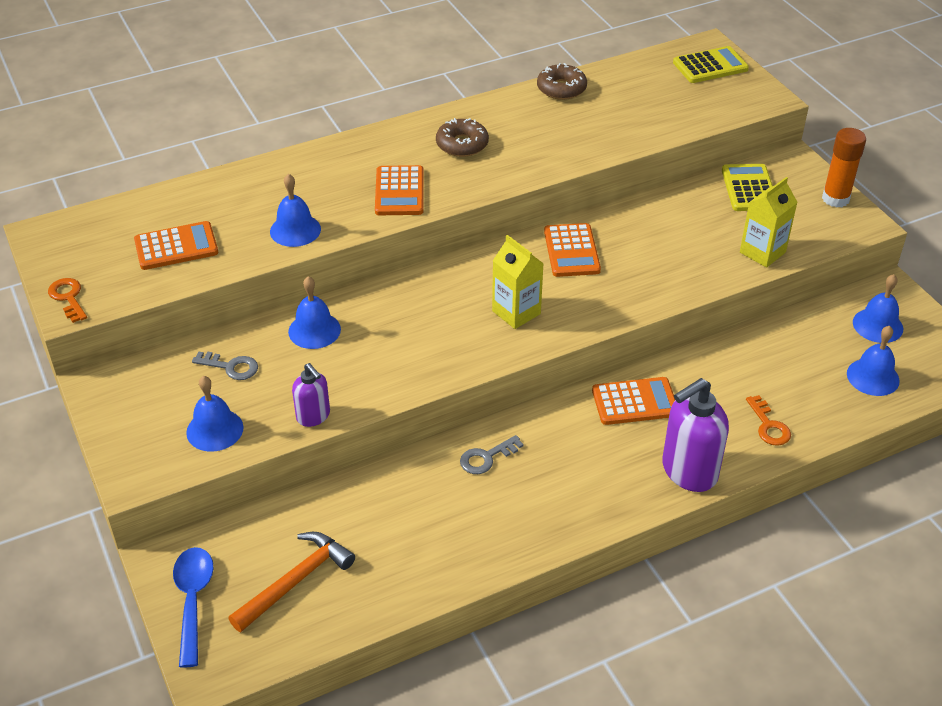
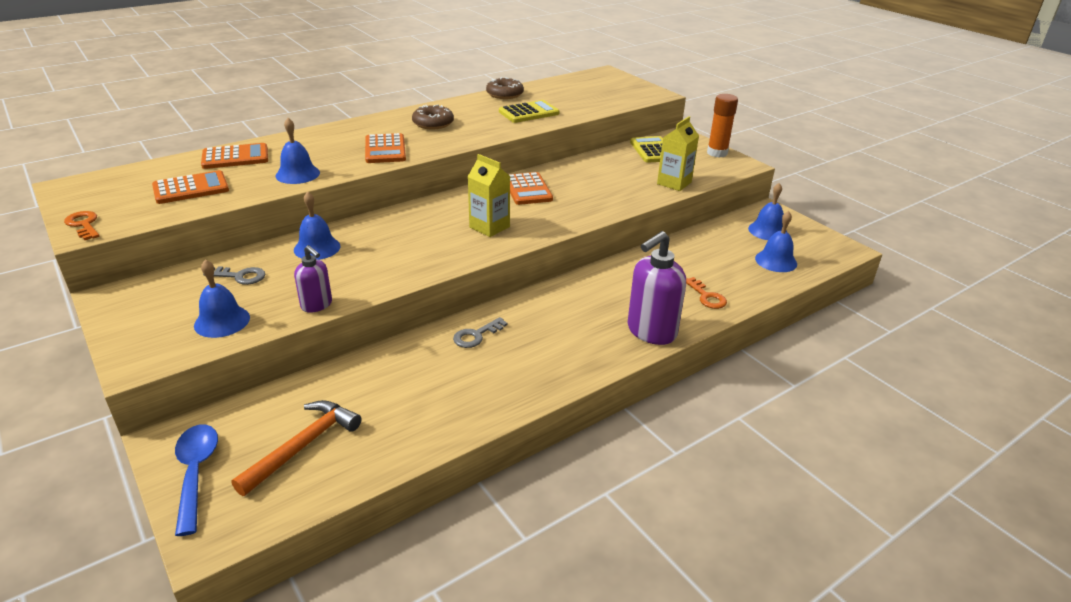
camera: 10 degrees left, 10 degrees down
orange calculator [592,377,675,425] -> orange calculator moved to [201,143,268,169]
yellow calculator [673,46,749,83] -> yellow calculator moved to [499,100,559,123]

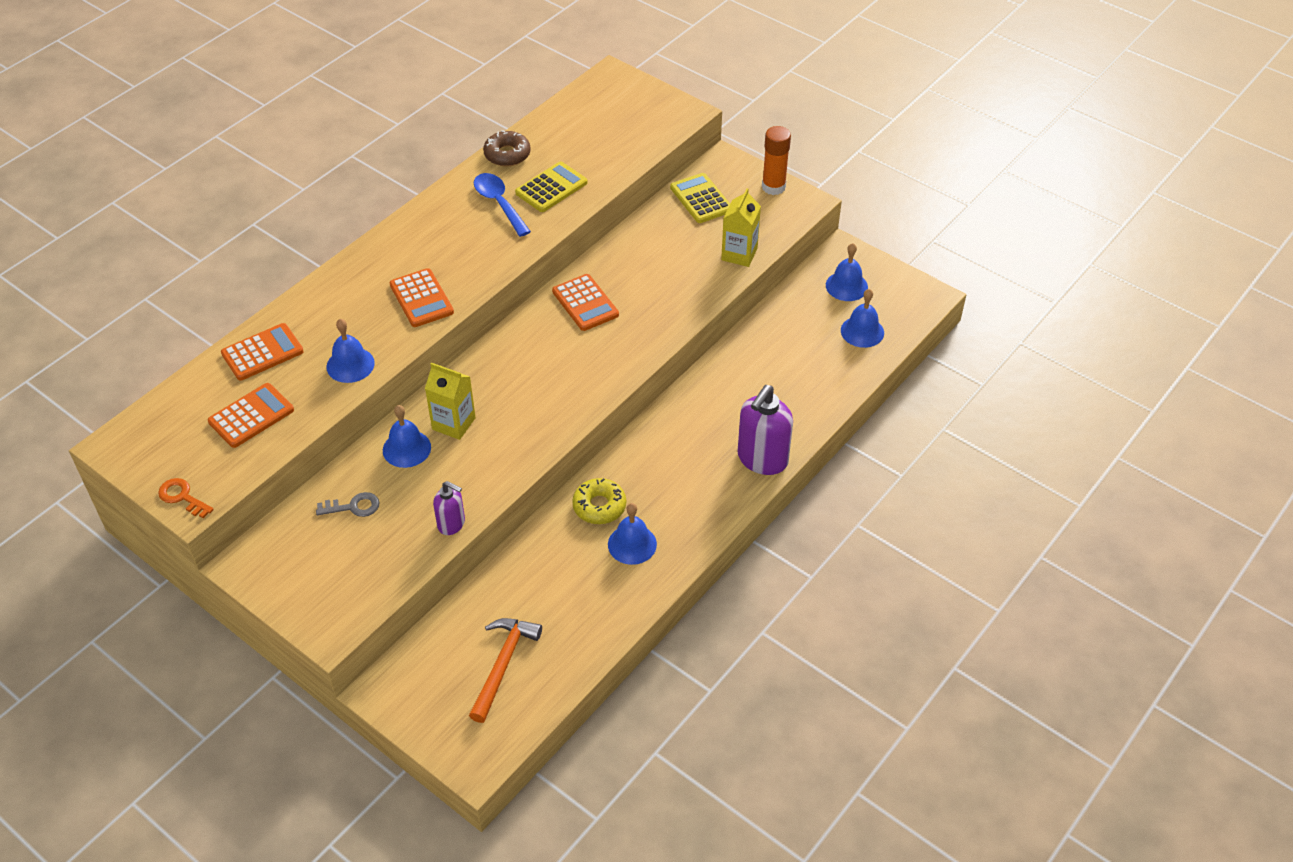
camera: 15 degrees left, 15 degrees up
blue spoon [175,424,218,536] -> blue spoon moved to [474,173,531,237]
blue bell [194,259,250,338] -> blue bell moved to [608,503,657,565]
brown donut [412,105,454,129] -> none
grey key [453,317,508,348] -> yellow donut [572,478,626,524]
yellow carton [468,154,510,237] -> yellow carton moved to [425,362,476,440]
orange key [686,277,727,309] -> none

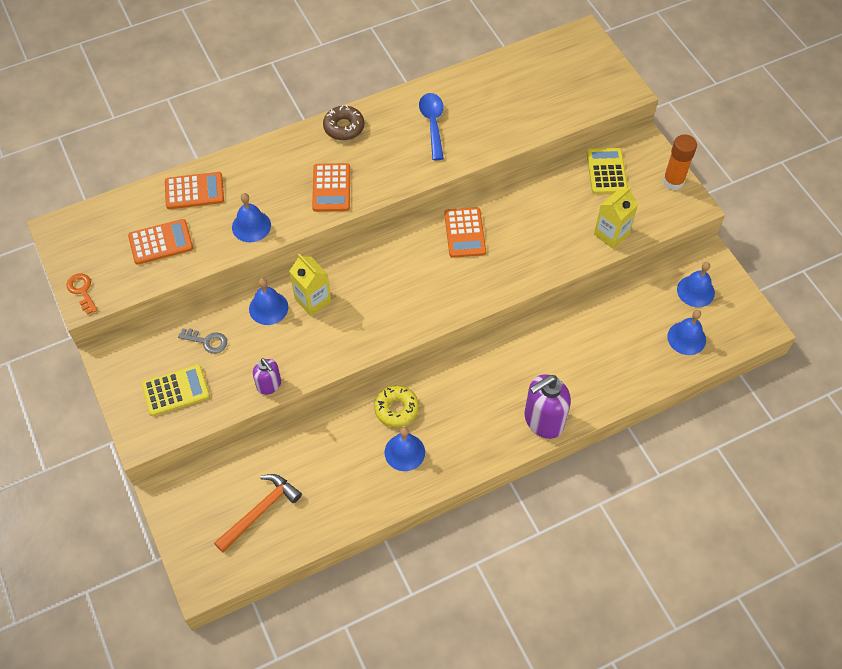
camera: 25 degrees right, 10 degrees up
brown donut [483,130,531,167] -> brown donut moved to [323,105,365,140]
yellow calculator [515,162,588,212] -> yellow calculator moved to [141,364,210,416]

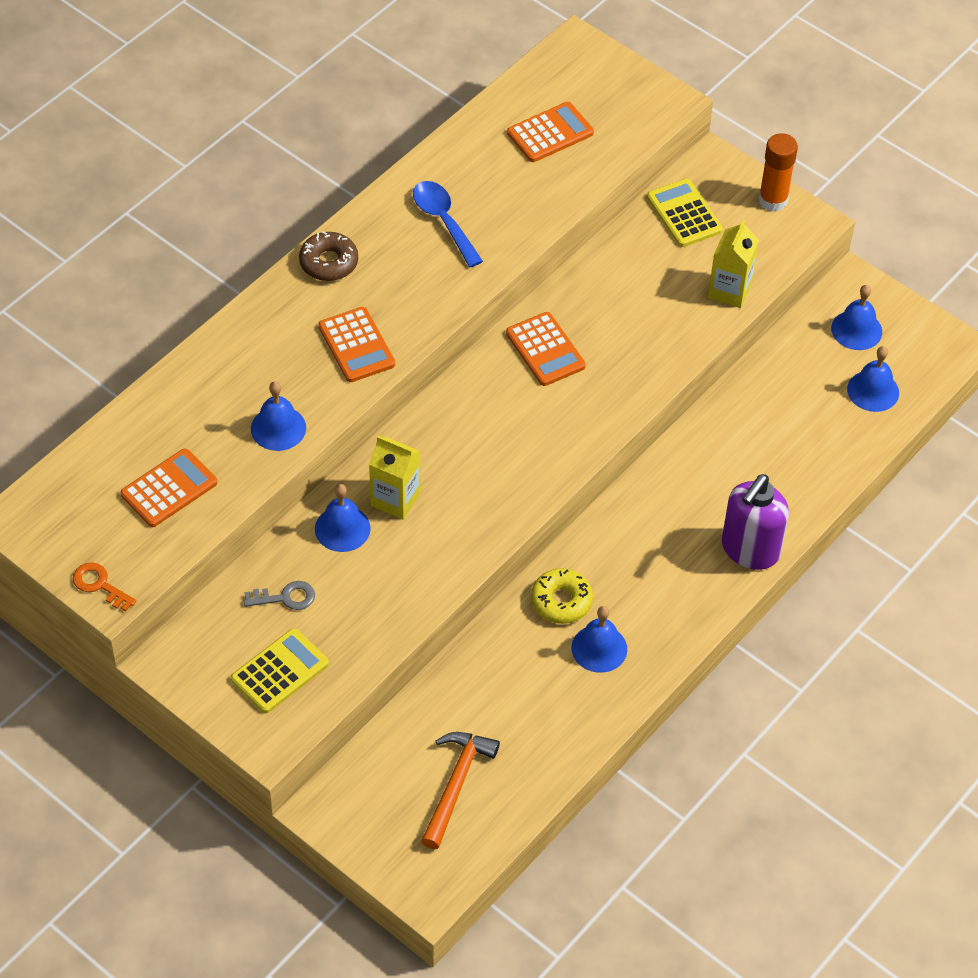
camera: 25 degrees left, 5 degrees down
orange calculator [165,172,224,209] -> orange calculator moved to [507,102,594,162]
purple soap dispenser [253,358,281,395] -> none

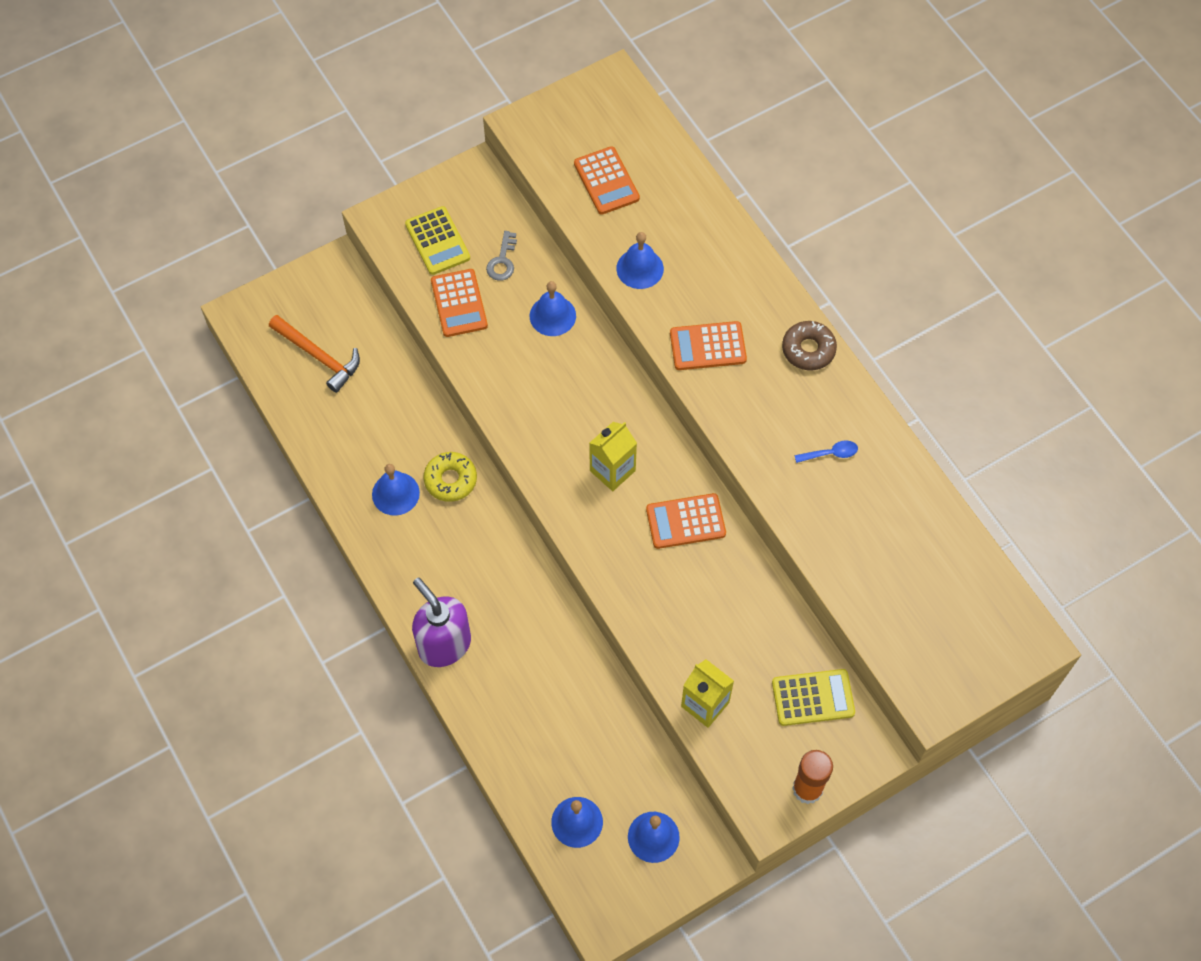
camera: 110 degrees right, 10 degrees up
orange key [73,562,137,611] -> none
yellow carton [369,436,421,520] -> yellow carton moved to [589,422,637,491]
blue spoon [413,181,483,267] -> blue spoon [794,440,858,463], size x0.57
orange calculator [507,102,594,162] -> orange calculator moved to [431,269,488,337]

